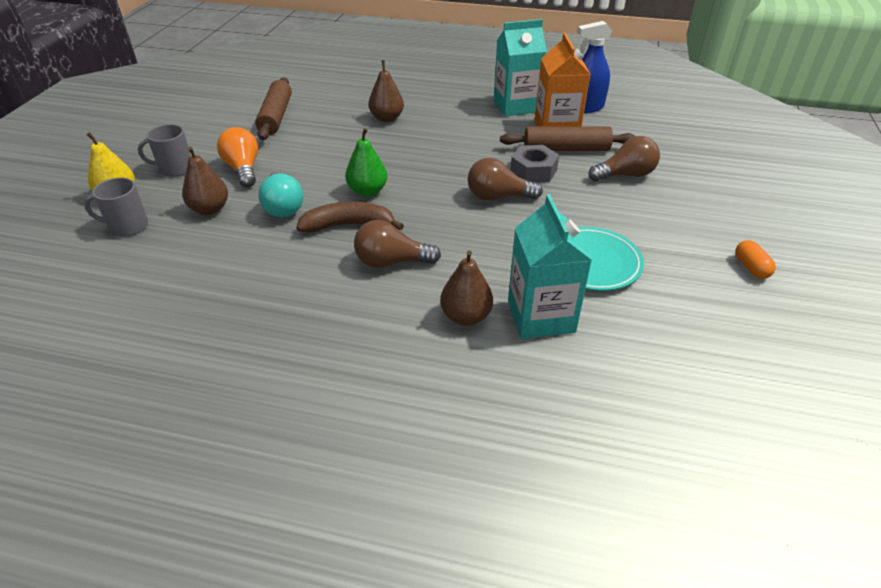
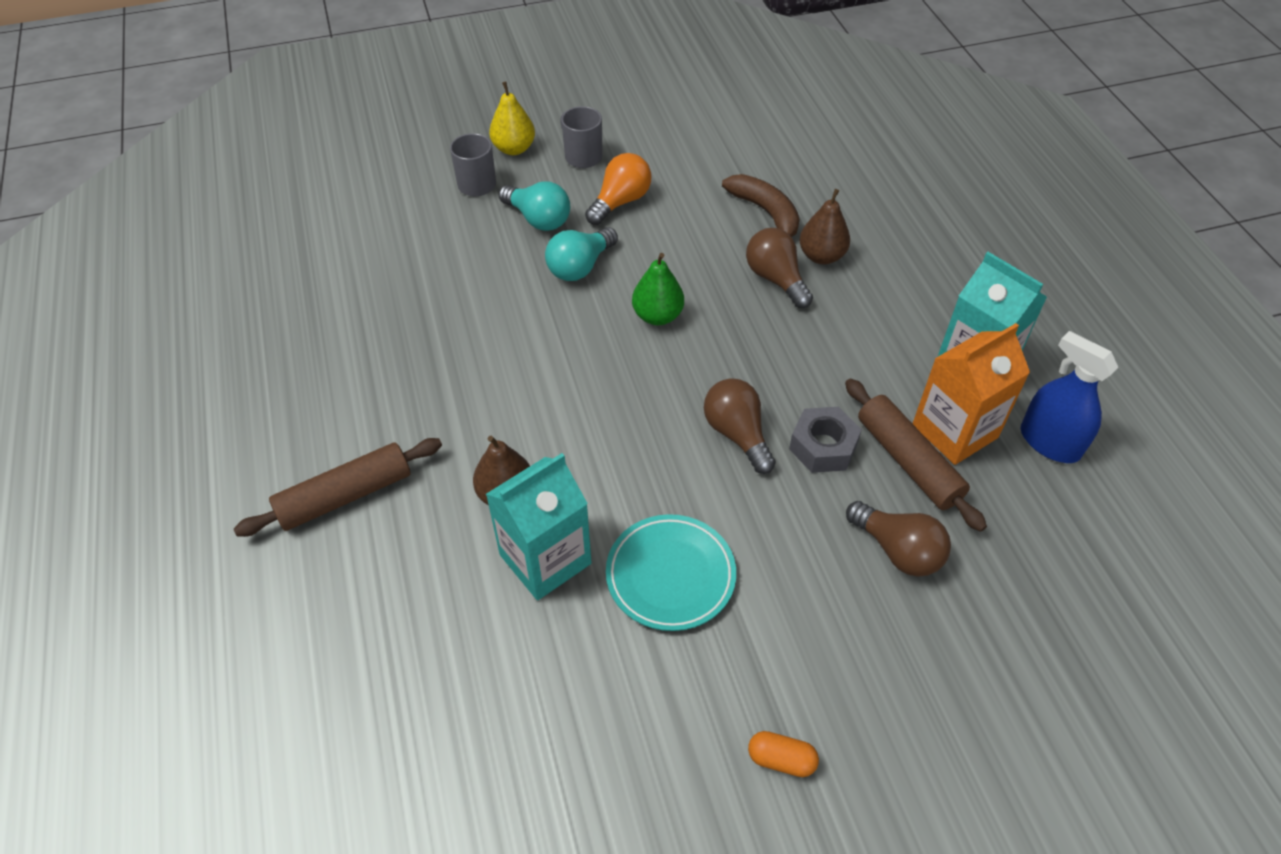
camera: 60 degrees right, 10 degrees up
brown pear [182,147,228,215] -> turquoise light bulb [499,181,570,231]
brown rolling pin [255,77,292,140] -> brown rolling pin moved to [234,438,442,537]
brown banana [296,202,404,233] -> brown banana moved to [722,174,800,237]
brown light bulb [354,220,441,268] -> brown light bulb moved to [746,228,813,308]
orange capsule [735,240,776,279] -> orange capsule turned 60 degrees clockwise [748,731,819,777]

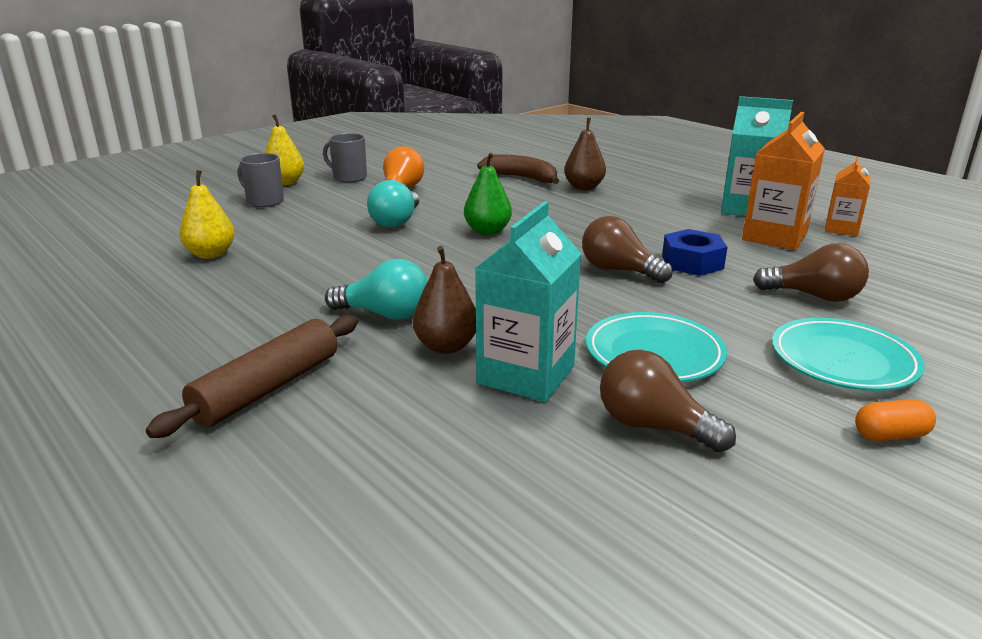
camera: 25 degrees left, 25 degrees down
turquoise light bulb [499,181,570,231] -> turquoise light bulb moved to [325,259,428,320]
brown light bulb [746,228,813,308] -> brown light bulb moved to [600,350,736,452]
grey nut [789,407,862,473] -> blue nut [662,229,727,276]
brown rolling pin [845,379,987,532] -> none
blue spray bottle [1020,331,1118,463] -> orange carton [825,157,871,236]
none -> yellow pear [179,170,235,259]
none -> turquoise plate [772,318,925,391]

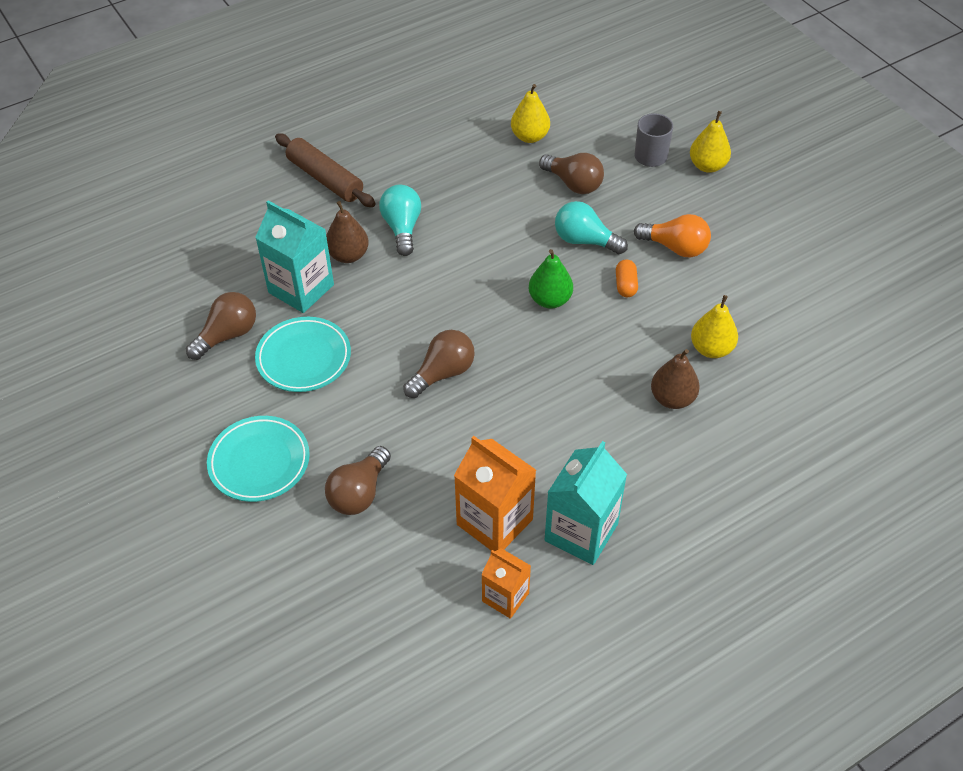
camera: 100 degrees right, 25 degrees up
grey mug [323,133,367,183] -> none
turquoise light bulb [325,259,428,320] -> turquoise light bulb turned 150 degrees clockwise [379,185,421,256]
brown banana [477,154,559,184] -> yellow pear [691,295,738,358]
blue nut [662,229,727,276] -> none
orange capsule [855,399,936,441] -> orange capsule moved to [616,259,638,297]
none -> brown light bulb [539,153,604,194]

